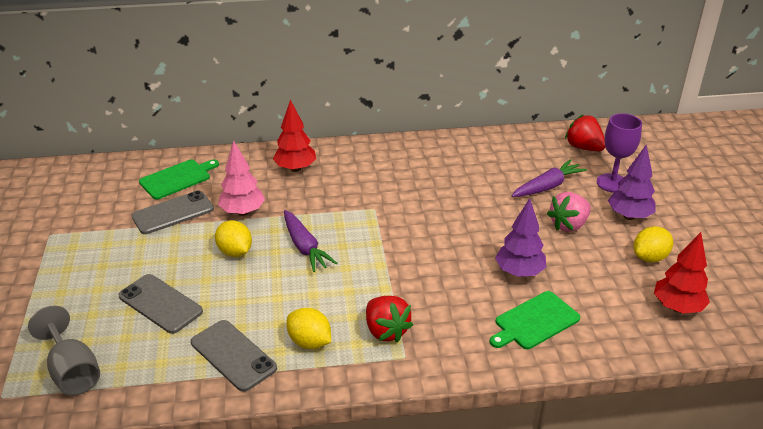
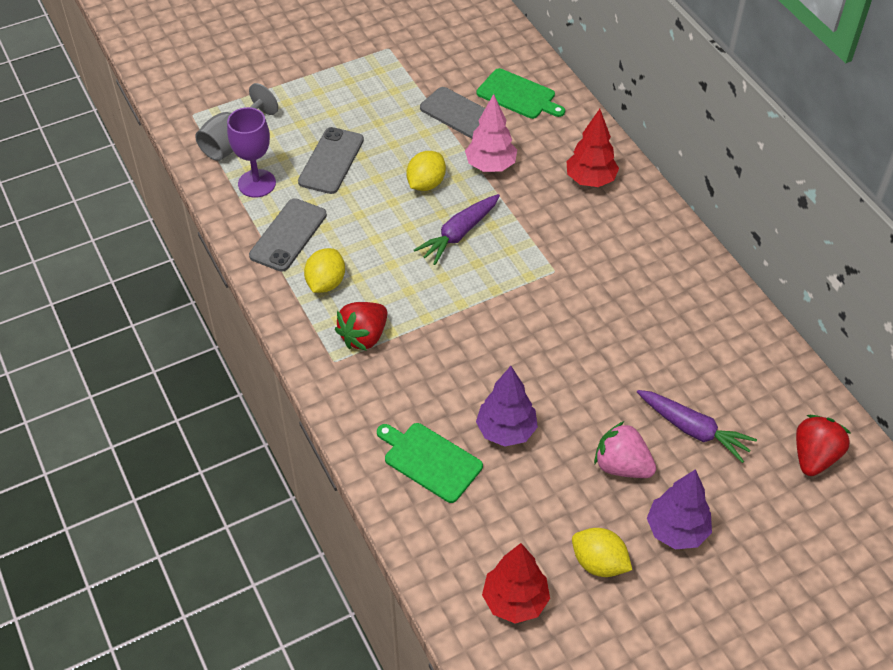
camera: 70 degrees right, 15 degrees up
purple goblet [597,113,642,193] -> purple goblet moved to [227,107,276,198]

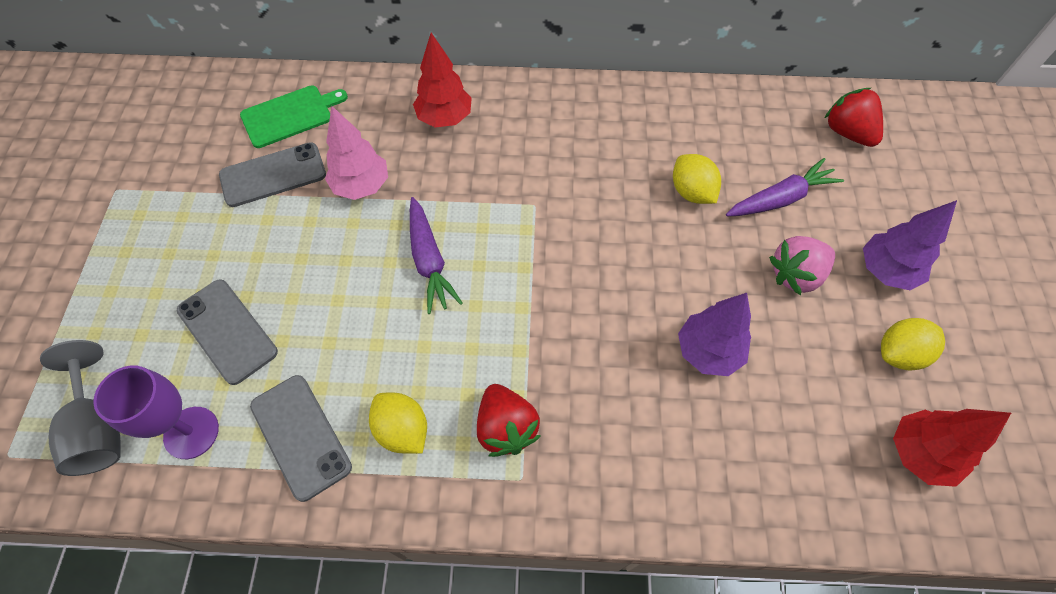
camera: 60 degrees left, 10 degrees up
green cutting board [377,423,483,503] -> none
yellow lemon [406,151,446,191] -> yellow lemon moved to [673,154,721,204]

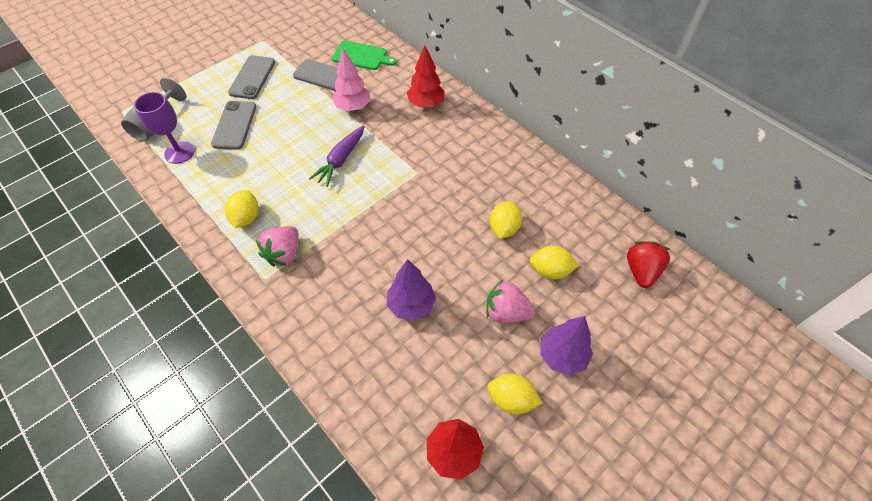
camera: 45 degrees right, 5 degrees down
grey phone [250,375,352,502] -> grey phone moved to [228,55,275,99]
red strawberry [477,384,541,457] -> pink strawberry [256,226,298,267]
purple carrot [726,158,844,216] -> yellow lemon [530,246,579,279]

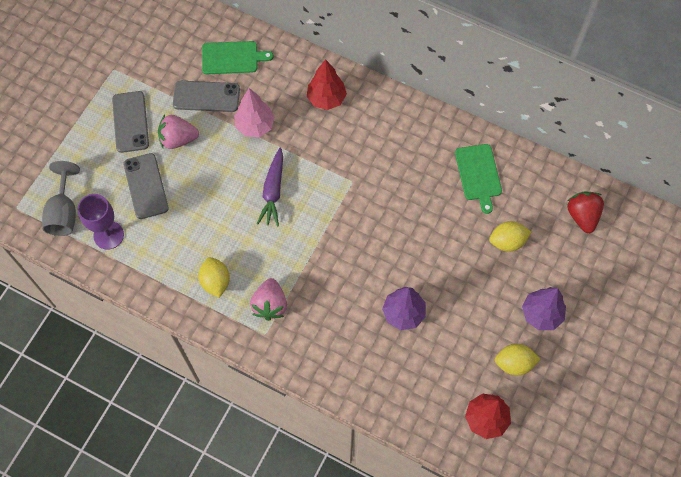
camera: 20 degrees left, 10 degrees up
pink strawberry [486,280,535,323] -> pink strawberry moved to [158,115,199,149]
yellow lemon [490,201,522,239] -> none
none -> green cutting board [455,144,502,214]

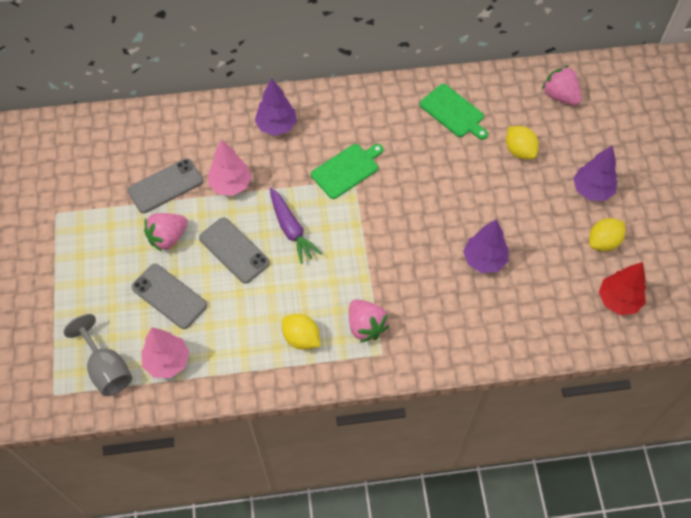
camera: 35 degrees left, 5 degrees down
purple goblet [78,194,124,250] -> pink tree [141,327,190,378]
grey phone [112,91,149,153] -> grey phone moved to [199,217,270,284]
green cutting board [202,41,274,74] -> green cutting board moved to [311,144,383,199]
red tree [307,59,347,110] -> purple tree [255,78,297,136]
yellow lemon [489,221,531,252] -> yellow lemon turned 75 degrees counterclockwise [506,126,539,159]
red strawberry [567,191,604,233] -> pink strawberry [542,65,582,105]

